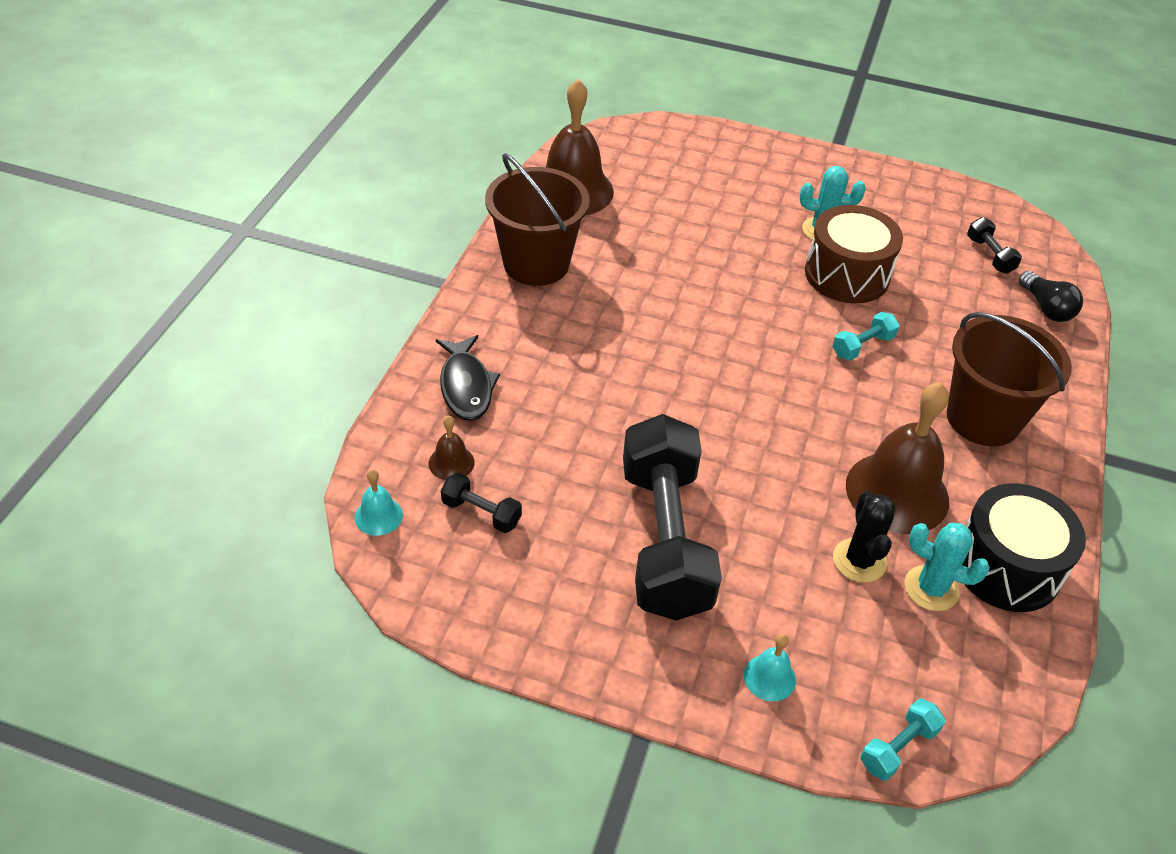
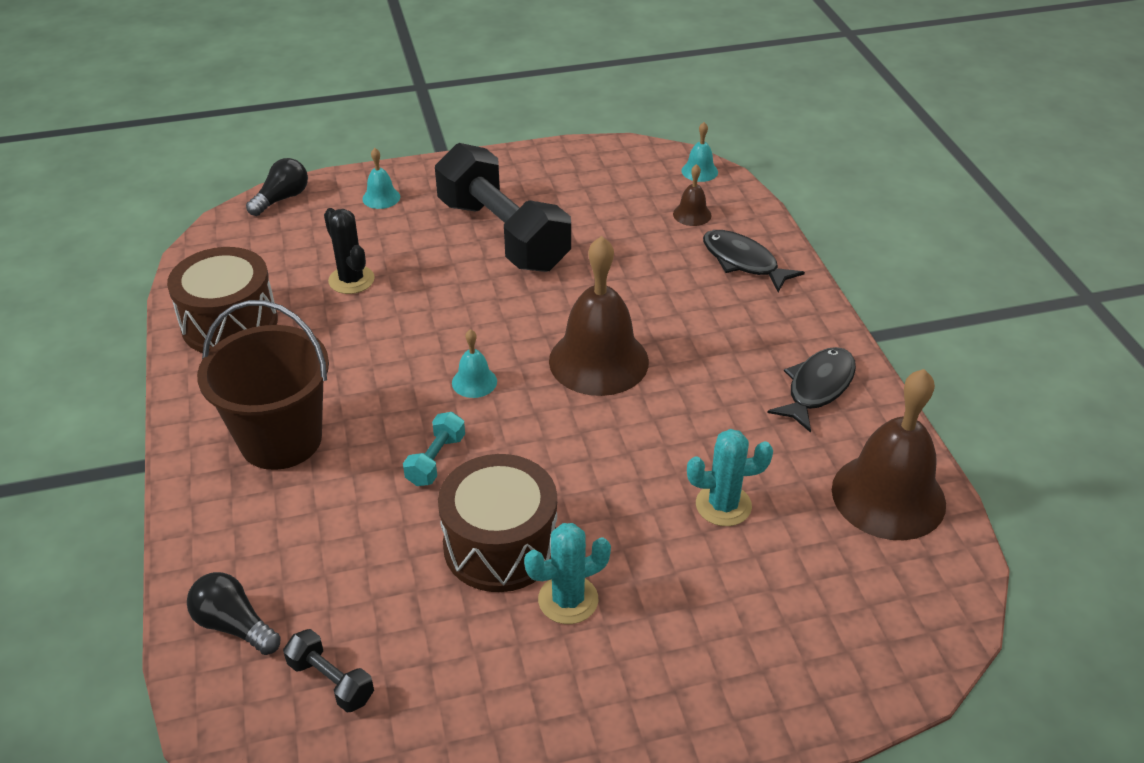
camera: 150 degrees right, 5 degrees down
black dumbbell [441,473,522,533] -> none
brown bucket [485,153,590,286] -> black fish [767,347,856,433]
brown bell [846,383,949,534] -> brown bell moved to [549,236,649,396]
turquoise dumbbell [860,699,945,781] -> black light bulb [246,158,308,216]
turquoise cactus [905,523,990,611] -> turquoise cactus moved to [687,429,773,526]
black drum [962,483,1086,612] -> brown drum [167,247,278,353]
none -> turquoise bell [452,329,497,398]

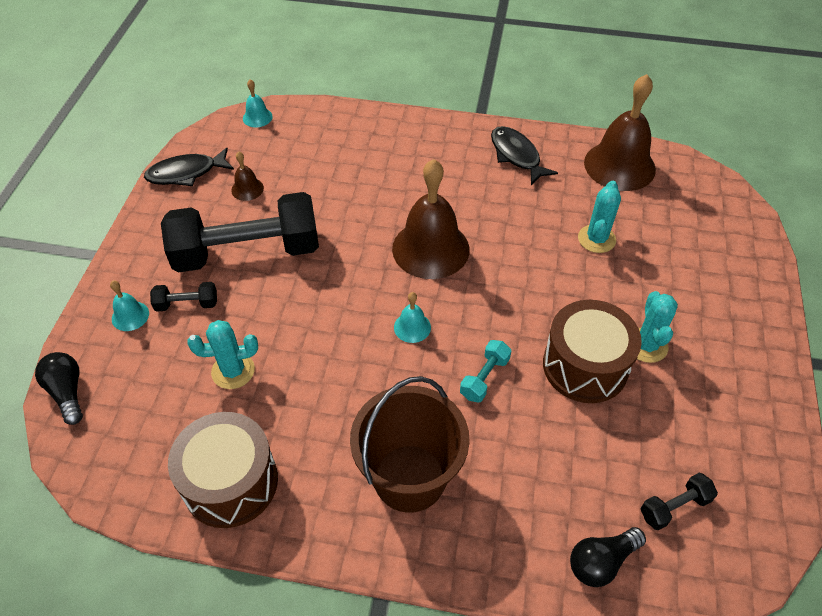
camera: 65 degrees left, 10 degrees up
black cactus [324,208,375,294] -> turquoise cactus [187,320,258,389]
turquoise dumbbell [403,412,465,486] -> turquoise dumbbell turned 75 degrees clockwise [460,340,511,403]
brown bell [673,164,711,226] -> brown bell moved to [231,151,264,201]
black fish [703,230,805,292] -> black fish moved to [144,147,234,186]
none -> black dumbbell [150,282,217,312]

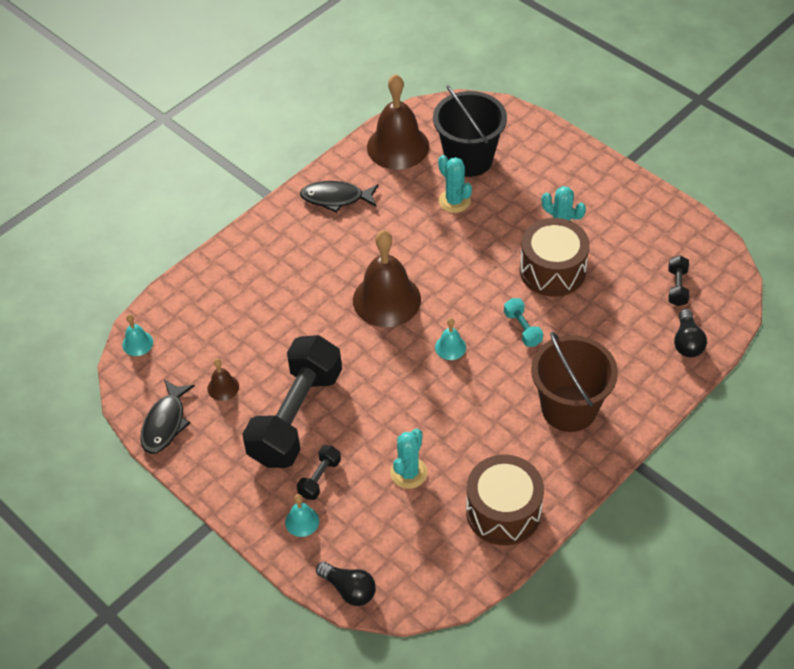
camera: 55 degrees left, 0 degrees up
black light bulb [35,352,83,425] -> black light bulb turned 150 degrees counterclockwise [316,562,376,606]
none -> black bucket [433,85,507,177]

